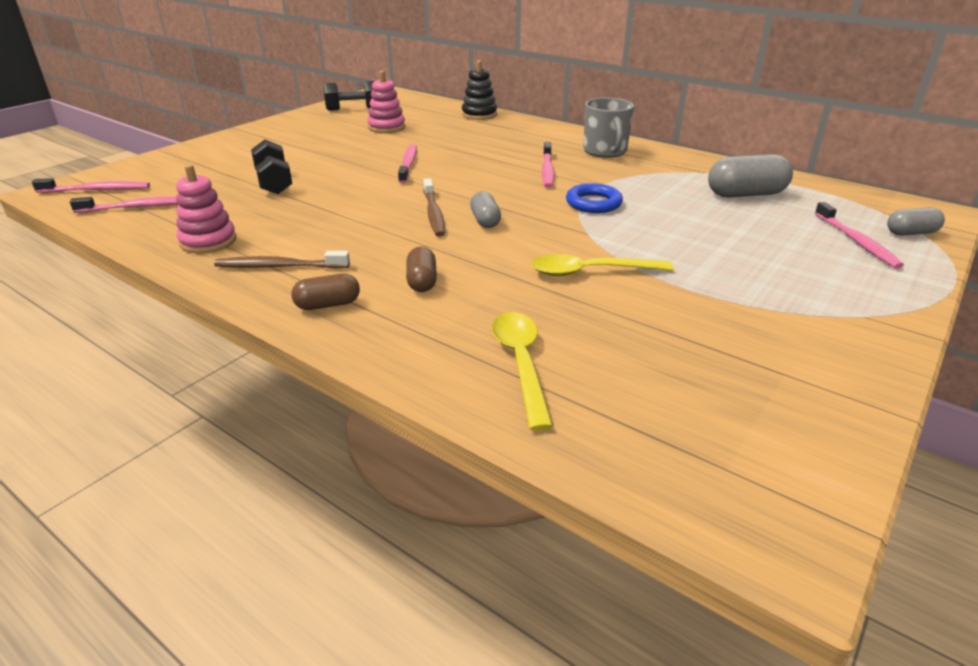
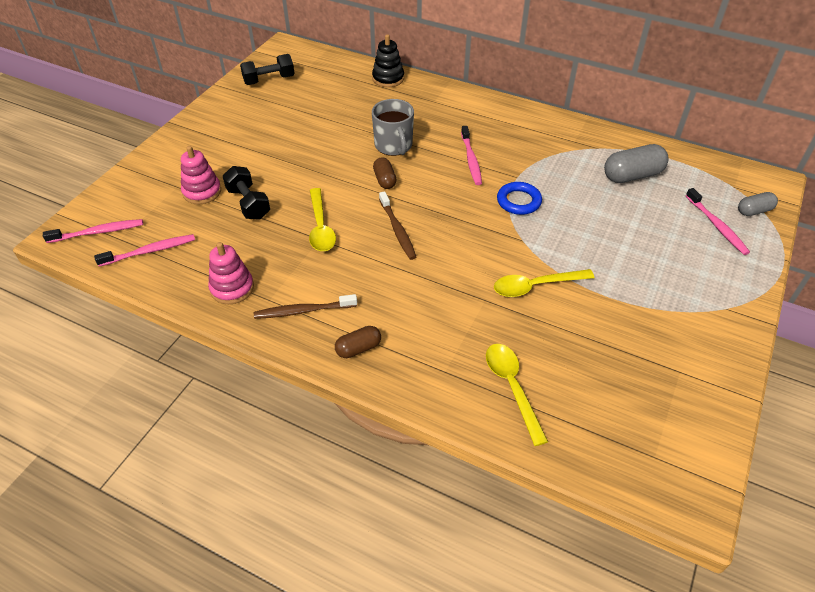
camera: 10 degrees left, 15 degrees up
pink stacking toy [367,70,405,133] -> pink stacking toy moved to [181,146,221,204]
pink toothbrush [398,144,417,184] -> none
brown capsule [406,246,437,292] -> brown capsule moved to [373,157,397,189]
grey capsule [470,191,501,228] -> none
grey mug [583,98,634,158] -> grey mug moved to [372,99,414,156]
none -> yellow spoon [309,188,336,251]

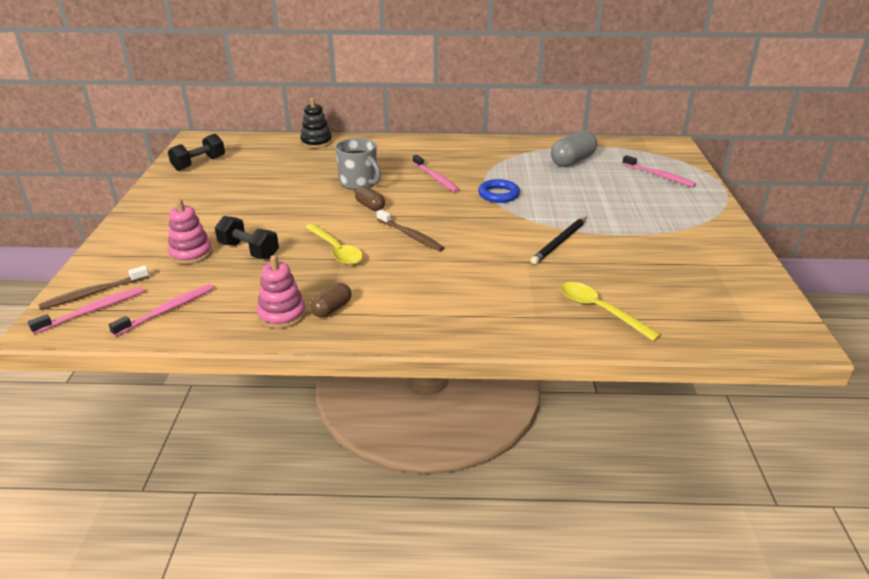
camera: 25 degrees left, 15 degrees down
brown toothbrush [254,294,357,319] -> brown toothbrush moved to [38,265,149,310]
brown capsule [335,326,381,358] -> brown capsule moved to [310,283,352,318]
yellow spoon [494,269,594,297] -> black pencil [530,217,587,265]
grey capsule [738,192,778,216] -> none

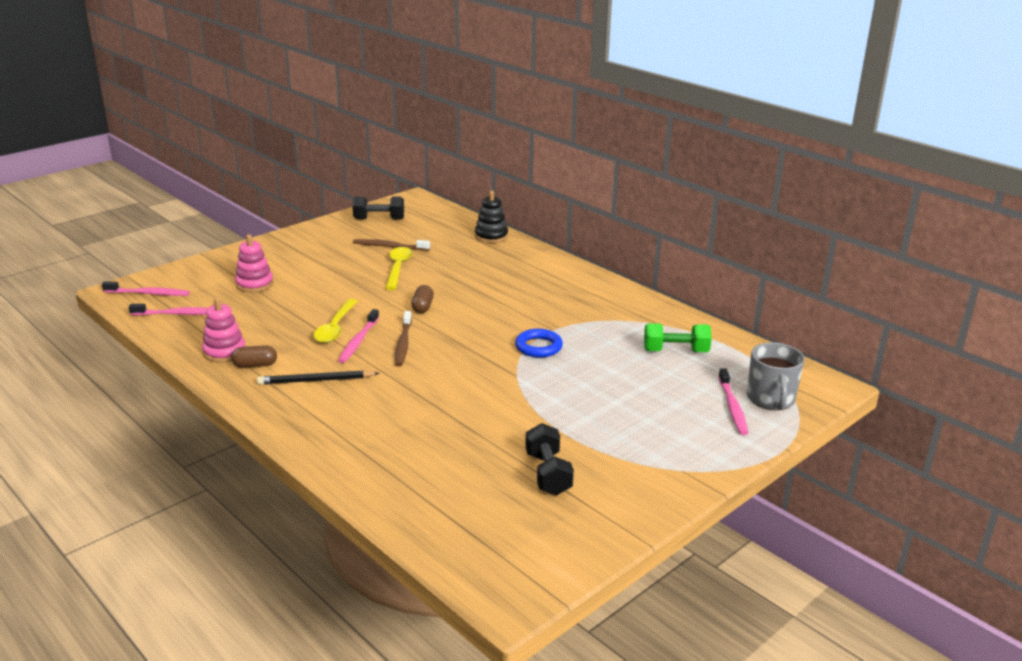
camera: 45 degrees right, 5 degrees down
brown toothbrush [38,265,149,310] -> brown toothbrush moved to [353,239,430,251]
black dumbbell [215,216,279,260] -> black dumbbell moved to [525,423,574,495]
grey mug [335,138,381,190] -> grey mug moved to [747,343,805,410]
pink toothbrush [413,155,459,192] -> pink toothbrush moved to [338,309,379,363]
black pencil [530,217,587,265] -> black pencil moved to [257,370,380,385]
grey capsule [551,130,597,167] -> green dumbbell [644,323,712,352]
yellow spoon [561,282,661,341] -> yellow spoon moved to [385,247,412,290]

